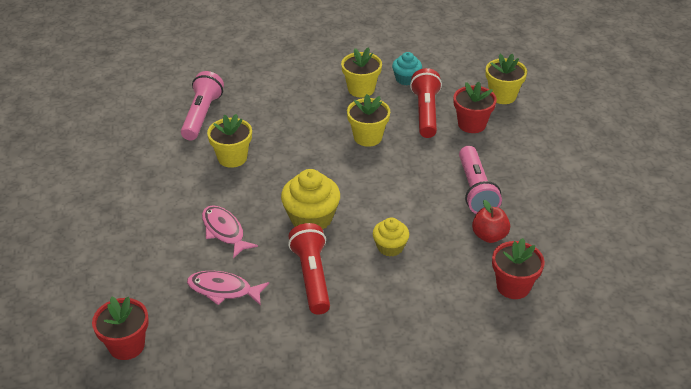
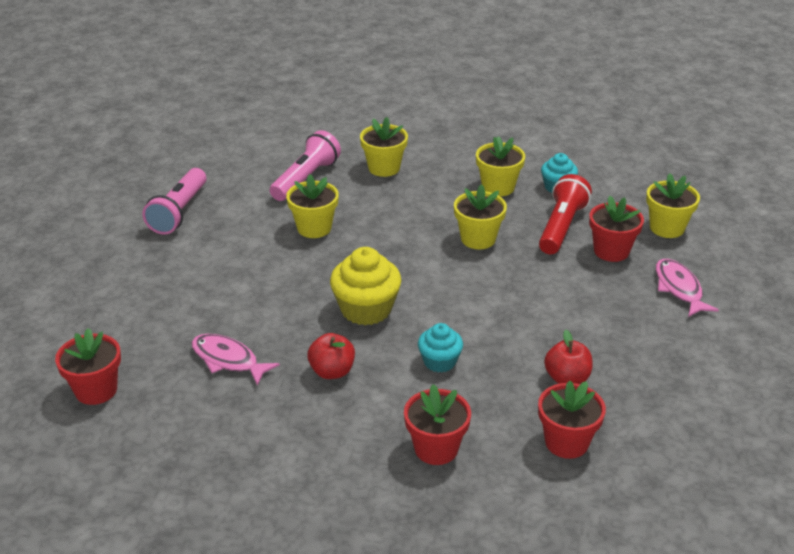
camera: 20 degrees right, 5 degrees down
pink fish [202,205,258,259] -> pink fish moved to [656,259,719,317]
red flashlight [288,223,330,315] -> red apple [307,333,355,379]
yellow cupcake [373,218,409,256] -> turquoise cupcake [418,323,463,372]
pink flashlight [459,146,502,214] -> pink flashlight moved to [142,168,207,235]
none -> yellow flower pot [360,117,408,177]
none -> red flower pot [404,384,471,465]

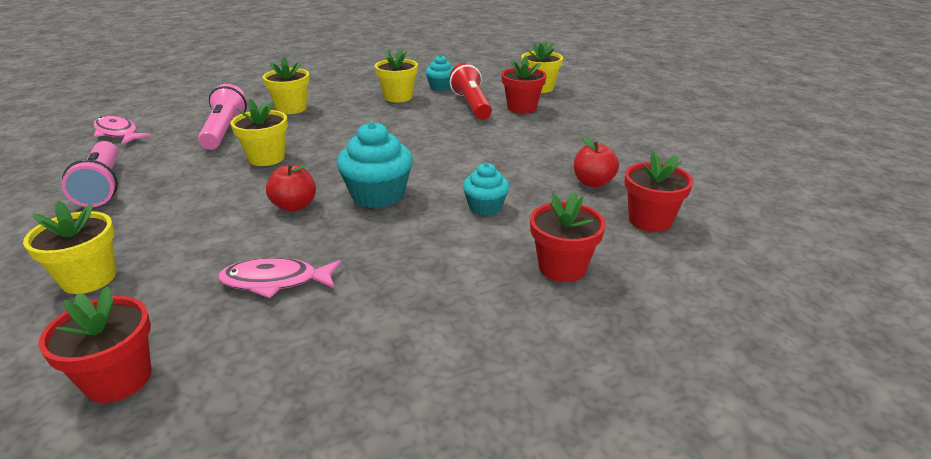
camera: 35 degrees left, 5 degrees down
red apple [307,333,355,379] -> red apple moved to [266,164,316,211]
yellow cupcake [330,247,401,325] -> turquoise cupcake [337,122,413,208]
yellow flower pot [454,184,507,249] -> yellow flower pot moved to [23,201,116,294]
pink fish [656,259,719,317] -> pink fish moved to [93,116,151,145]

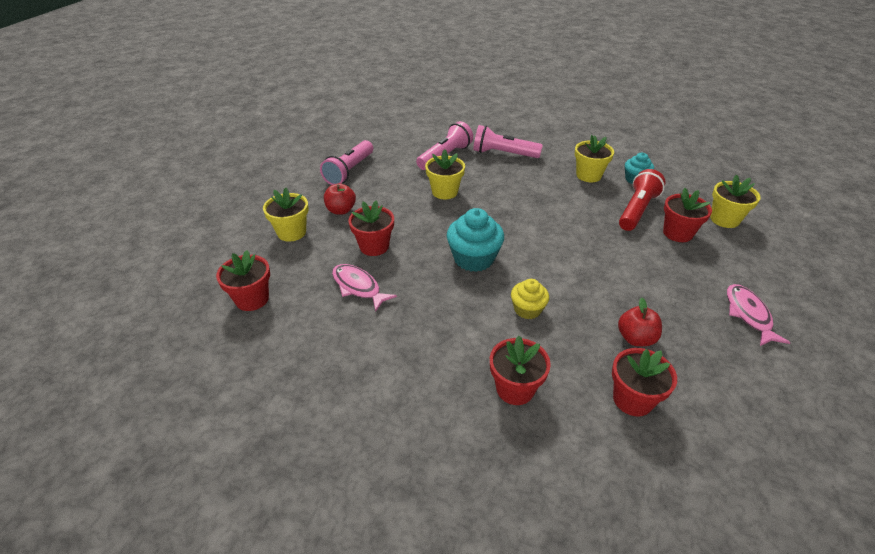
camera: 45 degrees right, 10 degrees up
pink fish [93,116,151,145] -> pink fish moved to [727,284,791,346]
yellow flower pot [262,56,310,114] -> pink flashlight [473,125,543,158]
red apple [266,164,316,211] -> red apple moved to [324,183,356,215]
turquoise cupcake [463,163,509,215] -> yellow cupcake [511,279,549,319]
none -> red flower pot [349,200,394,256]

